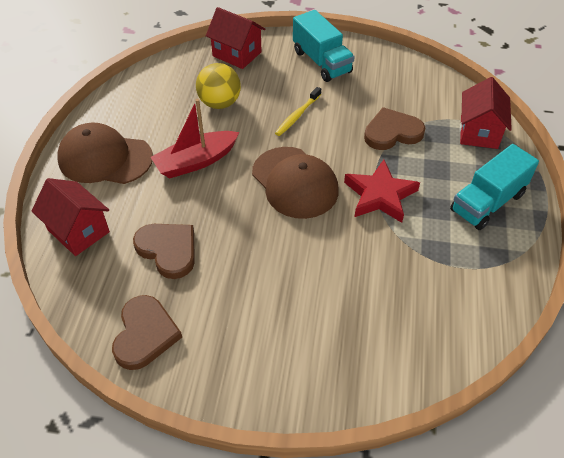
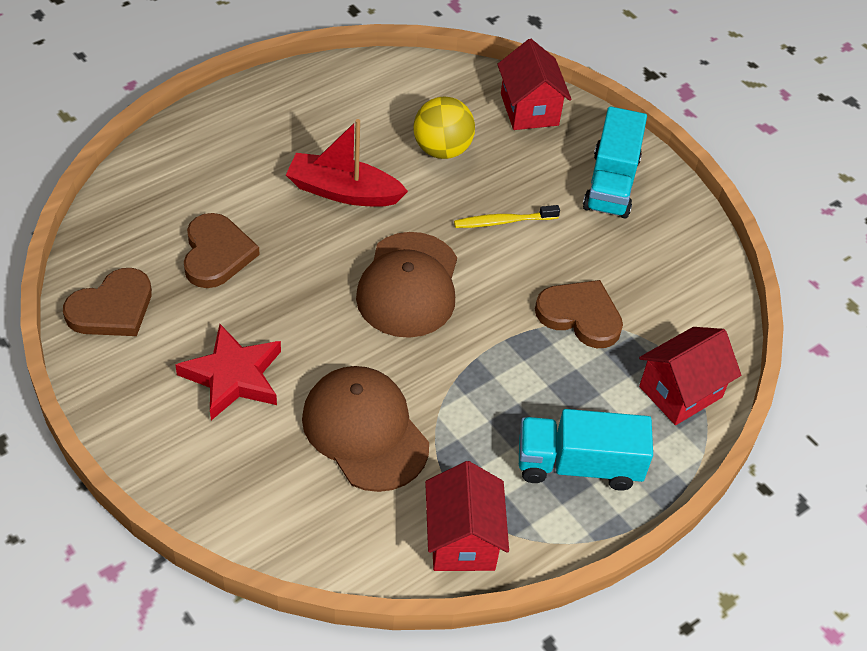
camera: 40 degrees right, 0 degrees up
red house [31,178,110,256] -> red house moved to [425,461,509,571]
brown cap [57,123,153,184] -> brown cap moved to [302,366,429,492]
red star [344,160,420,223] -> red star moved to [175,324,281,420]

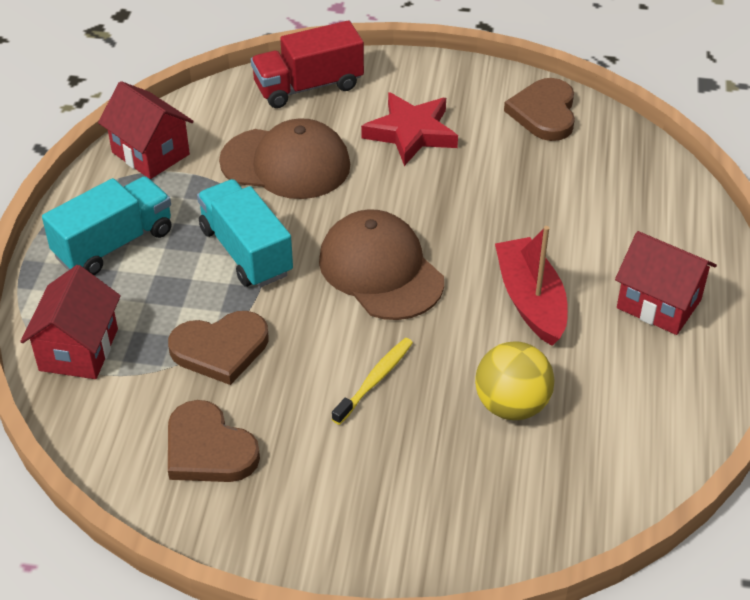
camera: 140 degrees right, 5 degrees down
brown heart [184,213,260,288] -> brown heart moved to [168,400,260,482]
red boat [286,119,408,207] -> red boat turned 75 degrees counterclockwise [495,226,568,346]
red house [497,39,572,130] -> red house moved to [615,231,717,335]
turquoise truck [583,106,647,219] -> turquoise truck moved to [197,179,293,288]
none -> red truck [251,21,364,108]

